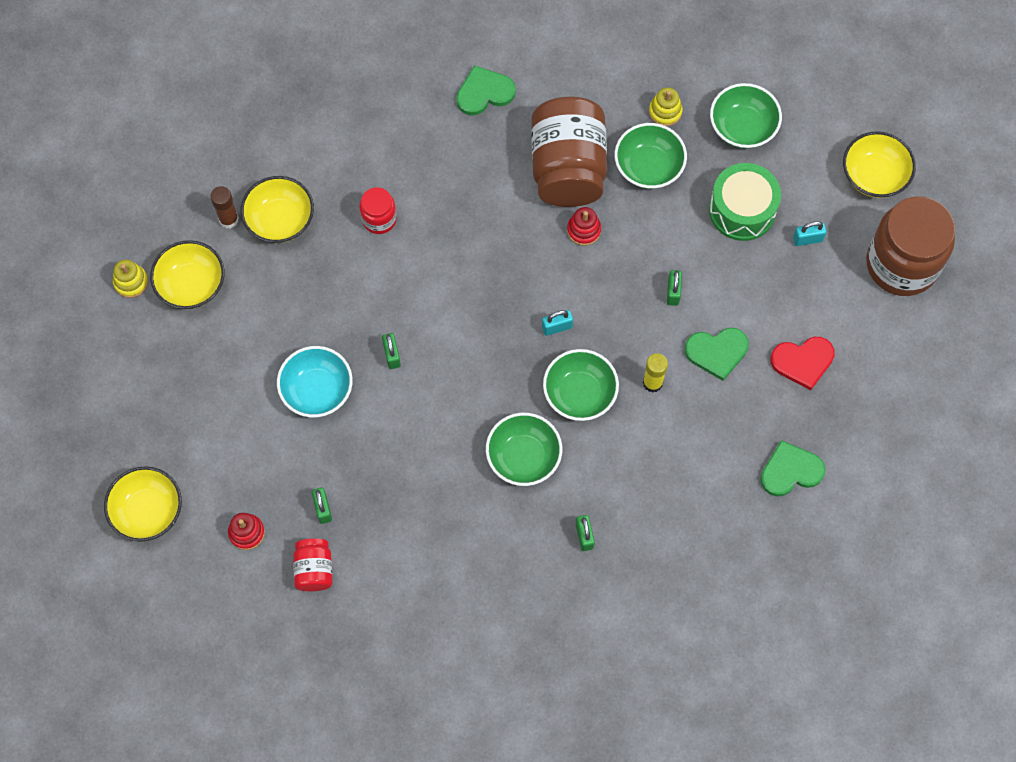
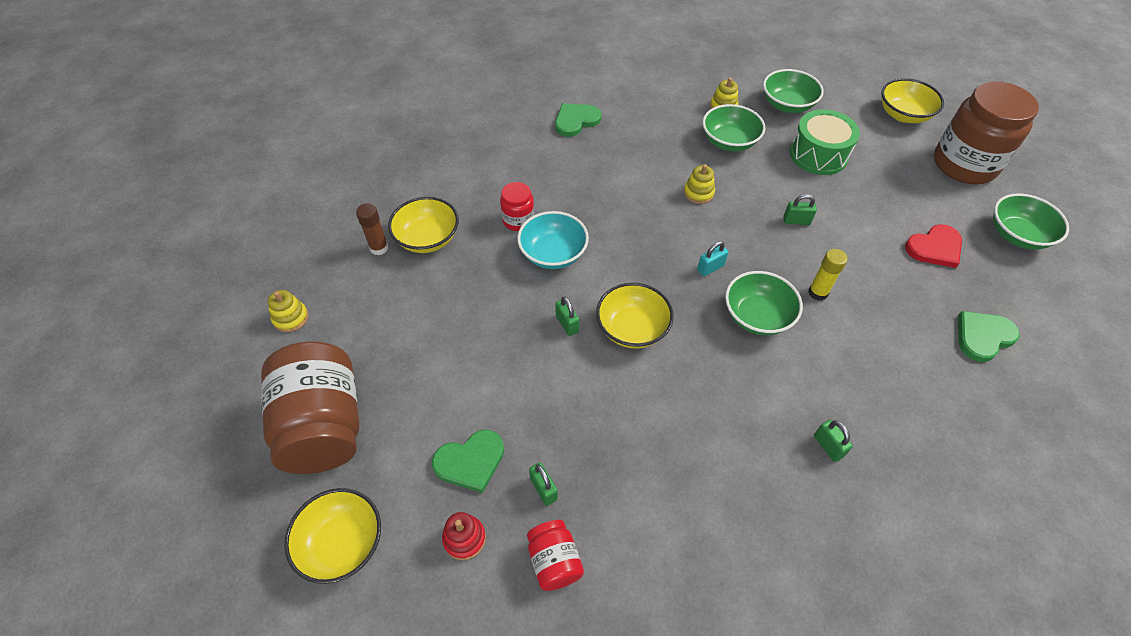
camera: 15 degrees left, 15 degrees down
yellow bowl [150,240,225,309] -> yellow bowl moved to [596,283,674,349]
turquoise bowl [277,346,353,418] -> turquoise bowl moved to [517,211,589,269]
green bowl [486,413,562,486] -> green bowl moved to [993,193,1069,250]
brown jar [531,97,607,207] -> brown jar moved to [261,341,360,474]
red stacking toy [567,207,601,246] -> yellow stacking toy [684,164,715,204]
green padlock [667,270,682,306] -> green padlock turned 75 degrees counterclockwise [783,194,817,225]
green heart [685,328,749,381] -> green heart moved to [432,430,504,493]
turquoise padlock [793,221,826,246] -> none

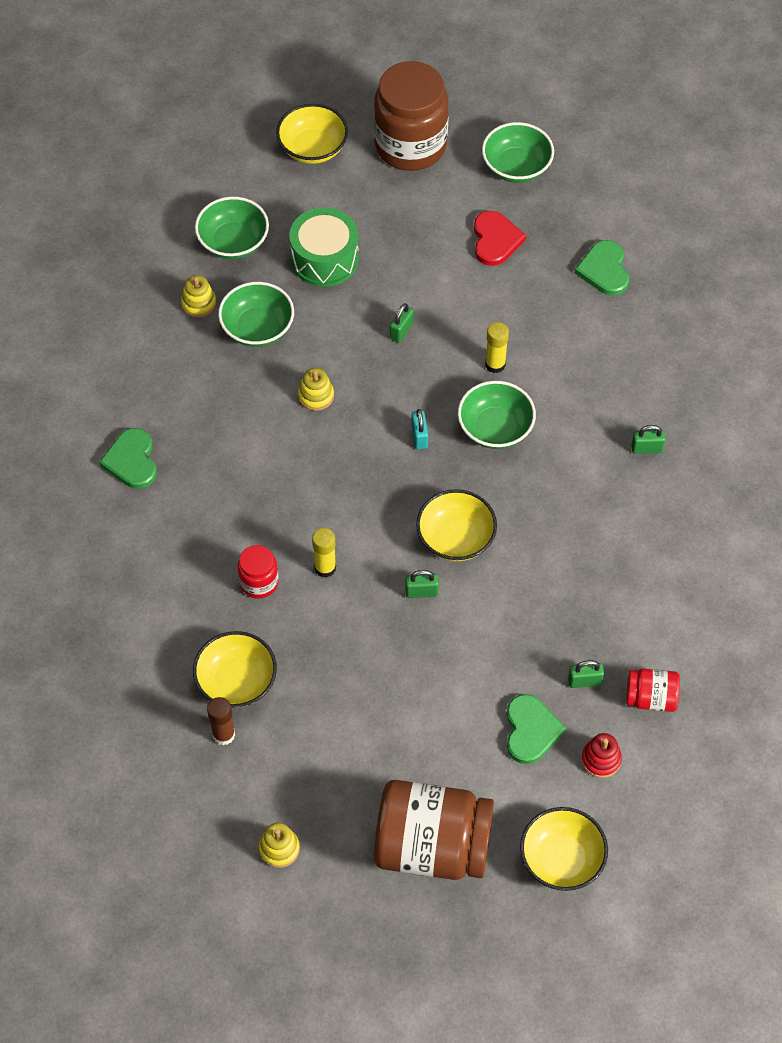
camera: 65 degrees left, 5 degrees up
turquoise bowl [517,211,589,269] -> yellow glue stick [312,528,336,578]

